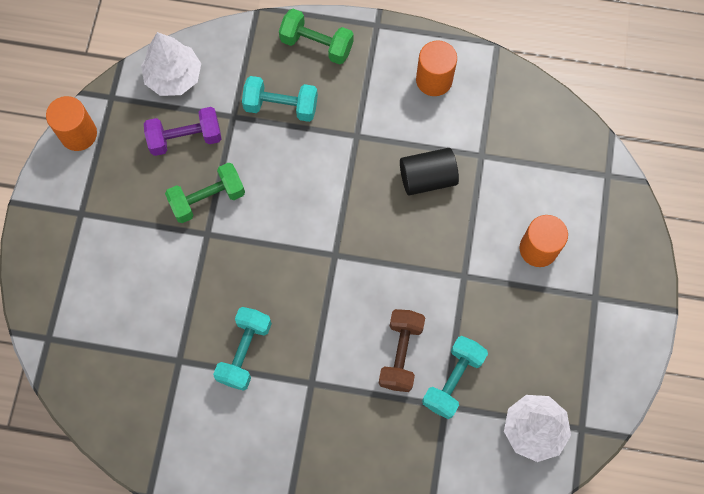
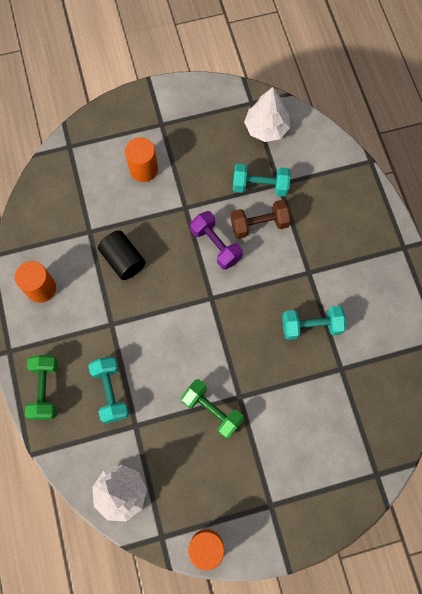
camera: 115 degrees left, 0 degrees up
purple dumbbell [144,107,222,156] -> purple dumbbell moved to [190,211,243,270]

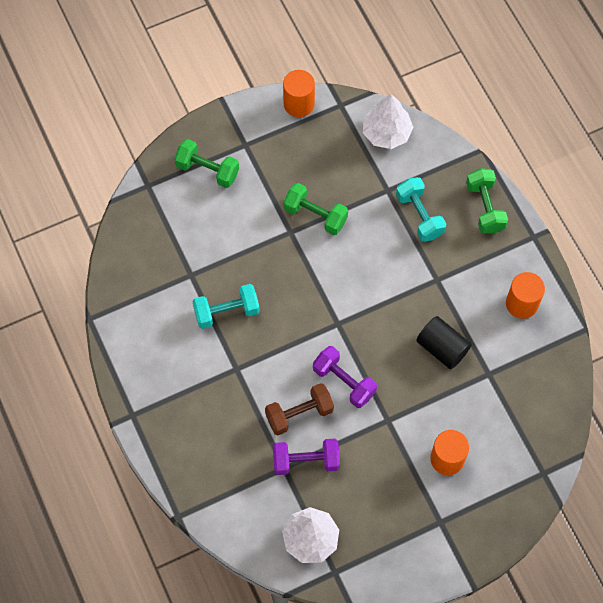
camera: 170 degrees right, 5 degrees down
turquoise dumbbell [233,163,291,196] -> purple dumbbell [273,438,340,475]
none -> green dumbbell [174,139,239,188]

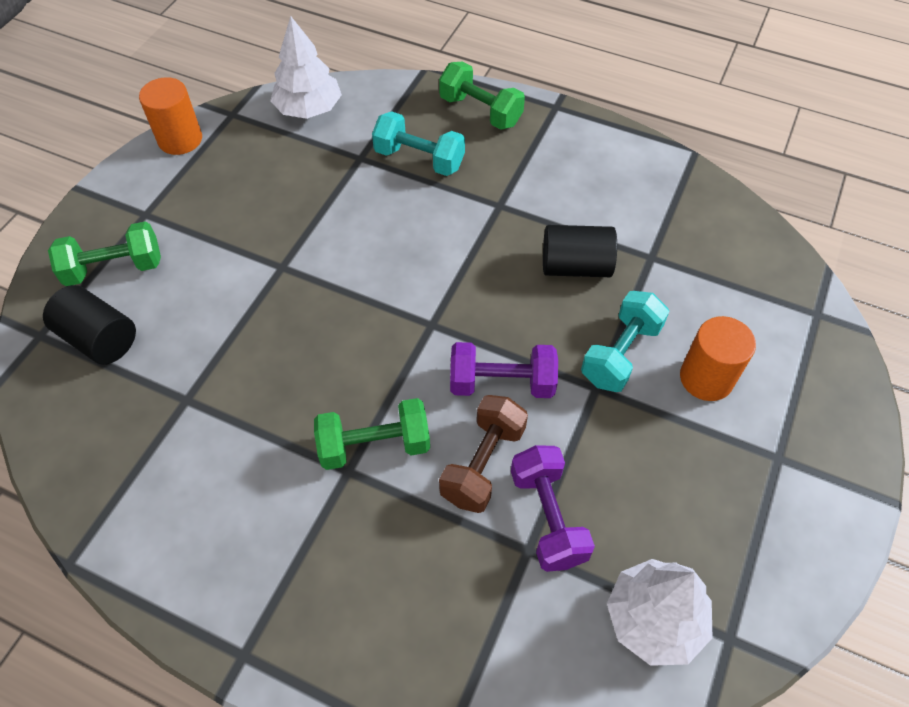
camera: 40 degrees left, 10 degrees down
turquoise dumbbell [192,284,260,329] -> turquoise dumbbell moved to [581,291,670,392]
purple dumbbell [273,438,340,475] -> purple dumbbell turned 60 degrees counterclockwise [511,445,595,572]
green dumbbell [284,183,348,235] -> green dumbbell moved to [314,398,430,470]
orange cylinder [506,272,545,319] -> none
none -> black cylinder [43,285,136,365]

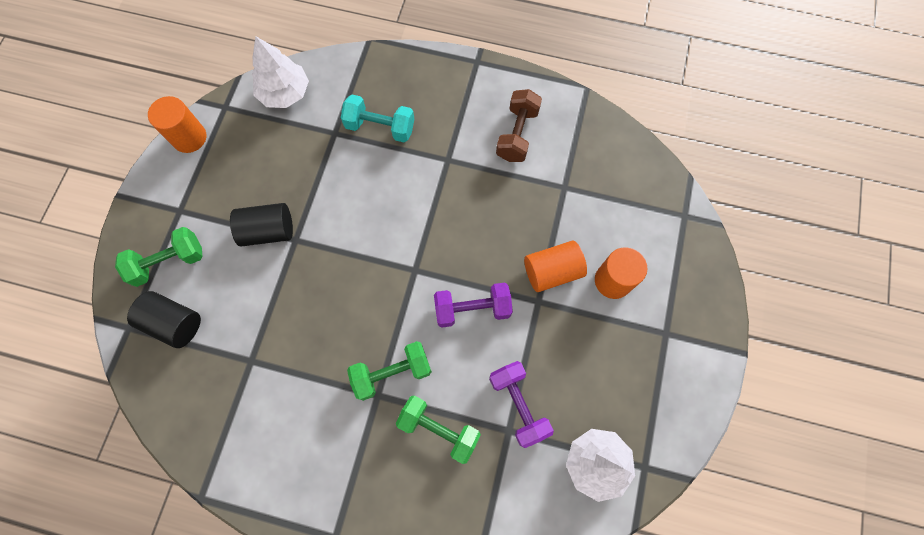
camera: 10 degrees left, 15 degrees up
green dumbbell [439,62,525,130] -> green dumbbell moved to [396,395,481,464]
brown dumbbell [439,395,528,513] -> brown dumbbell moved to [496,89,542,162]
black cylinder [543,225,617,277] -> black cylinder moved to [230,203,293,247]
turquoise dumbbell [581,291,670,392] -> orange cylinder [524,241,587,292]

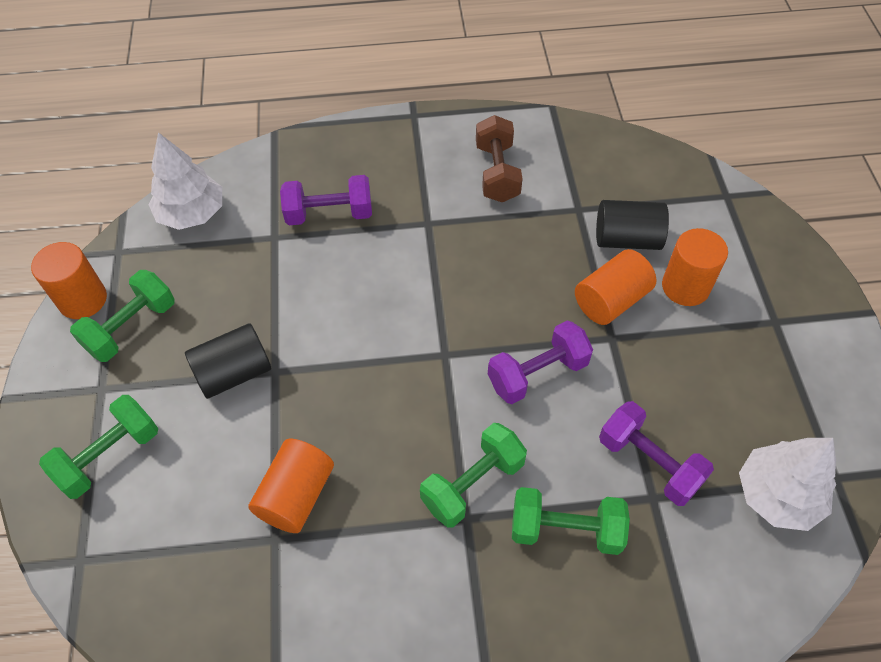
camera: 20 degrees left, 15 degrees down
black cylinder [127,291,201,348] -> black cylinder moved to [596,200,669,250]
turquoise dumbbell [341,94,414,142] -> purple dumbbell [280,175,372,225]
none -> green dumbbell [70,270,175,362]
none -> orange cylinder [248,439,334,533]

